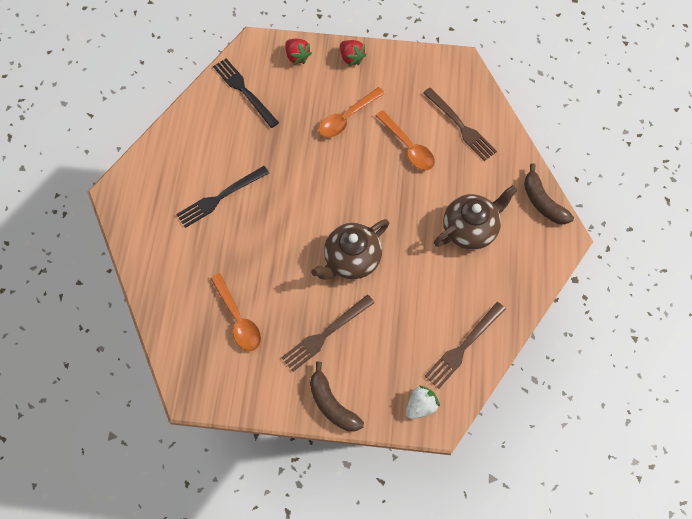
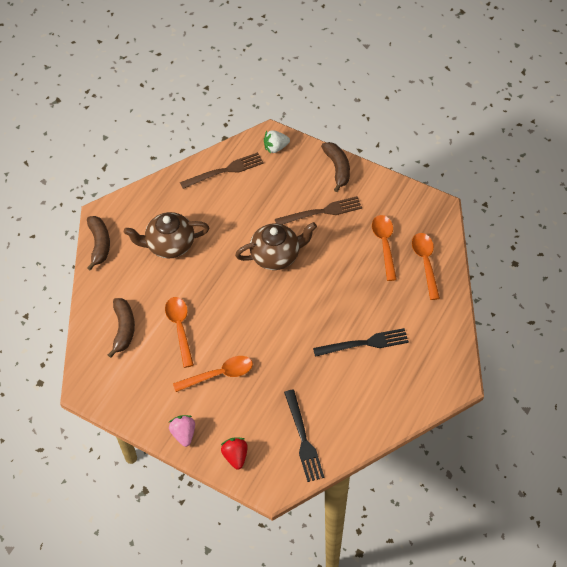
camera: 155 degrees left, 10 degrees down
red strawberry [340,40,367,66] -> pink strawberry [169,415,195,447]
brown fork [423,88,497,161] -> brown banana [108,298,135,358]
none -> orange spoon [412,233,440,300]

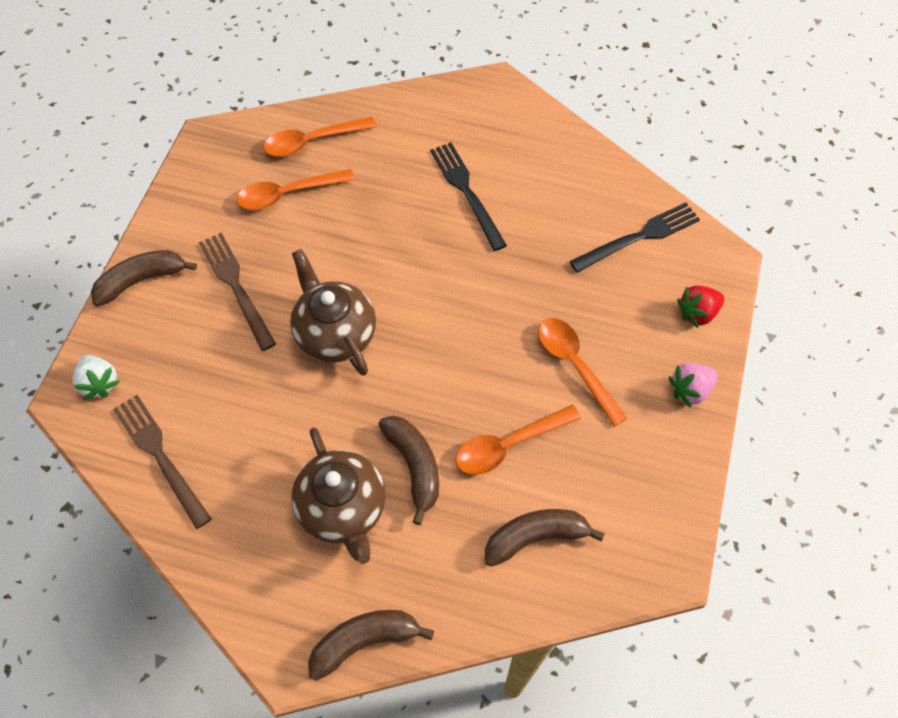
camera: 105 degrees left, 5 degrees up
none -> brown banana [378,416,439,525]

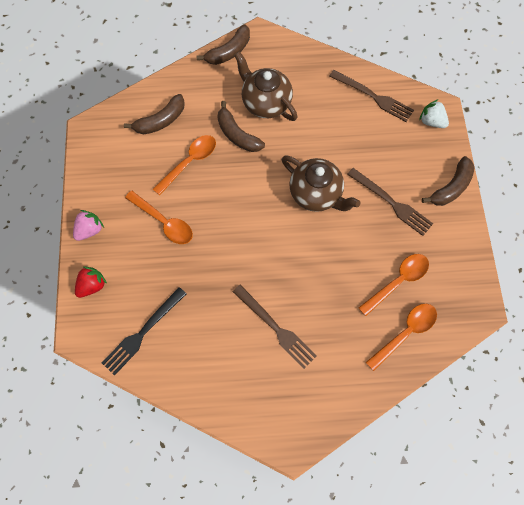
camera: 160 degrees right, 10 degrees up
black fork [430,142,507,251] -> brown fork [233,284,316,369]

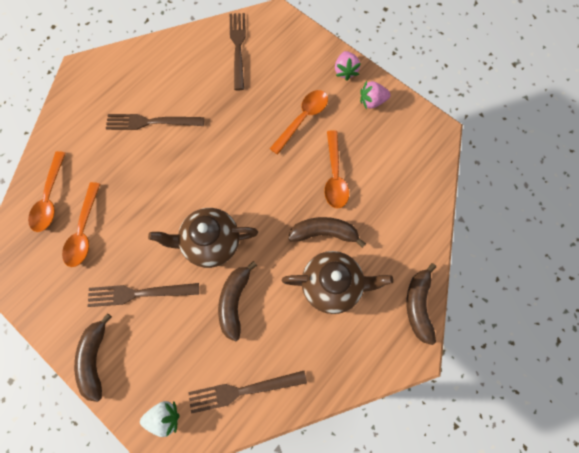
camera: 135 degrees right, 0 degrees up
red strawberry [75,266,107,298] -> none
black fork [102,287,186,376] -> brown fork [230,13,246,90]
brown banana [124,94,185,134] -> brown banana moved to [218,261,257,342]
orange spoon [125,191,193,244] -> orange spoon turned 135 degrees clockwise [270,90,328,155]
none -> pink strawberry [360,81,391,110]

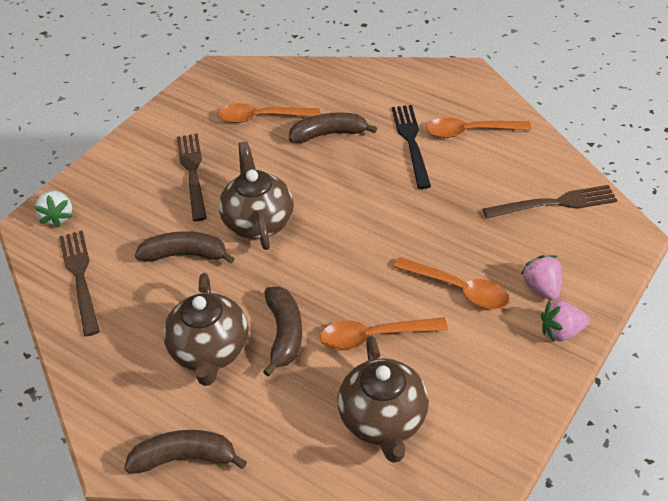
camera: 85 degrees right, 25 degrees down
orange spoon [28,151,66,232] -> orange spoon moved to [426,117,531,138]
brown banana [74,313,112,402] -> brown banana moved to [289,112,377,143]
brown fork [106,114,204,130] -> black fork [392,105,431,189]
pink strawberry [360,81,391,110] -> pink strawberry moved to [520,255,562,301]
none -> brown teapot [338,336,429,463]

